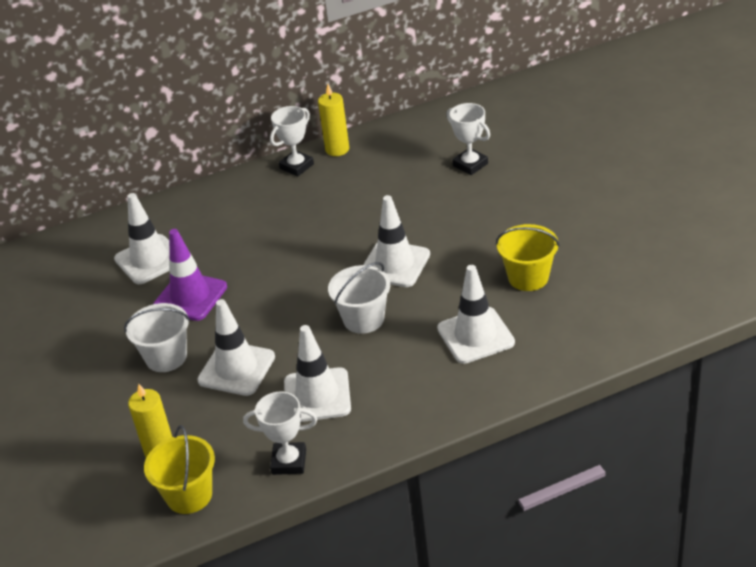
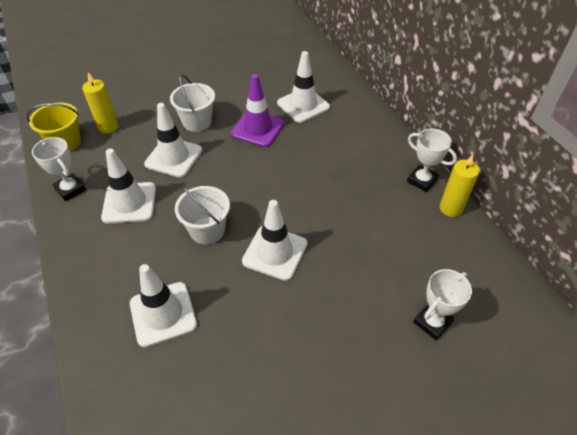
camera: 85 degrees right, 10 degrees up
white trophy [243,391,317,475] -> white trophy turned 45 degrees counterclockwise [32,137,86,201]
yellow bucket [496,224,560,291] -> none

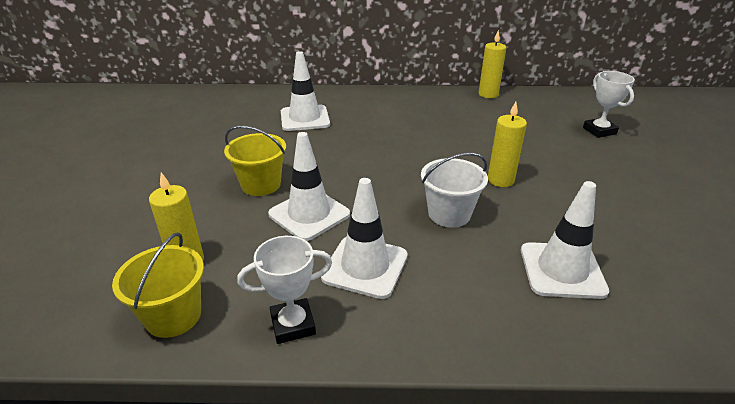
camera: 65 degrees left, 15 degrees down
white bucket [170,74,215,132] -> yellow bucket [224,126,286,196]
purple traffic cone [231,74,285,147] -> none
white traffic cone [242,200,307,281] -> yellow candle [488,102,527,187]
white trophy [407,129,457,192] -> none

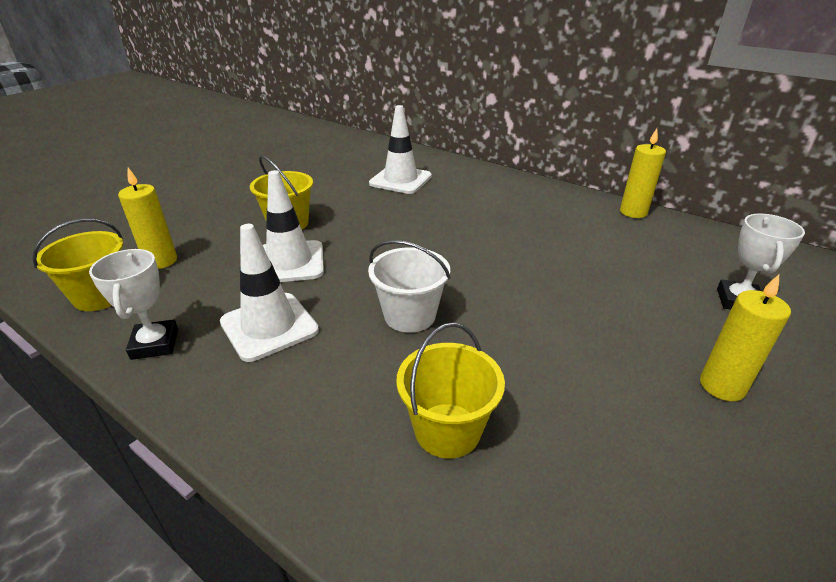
camera: 35 degrees right, 0 degrees up
white trophy [237,236,332,344] -> white trophy turned 60 degrees clockwise [89,249,178,360]
yellow candle [488,102,527,187] -> yellow candle moved to [700,275,791,401]
white traffic cone [521,181,609,299] -> yellow bucket [396,322,505,458]

